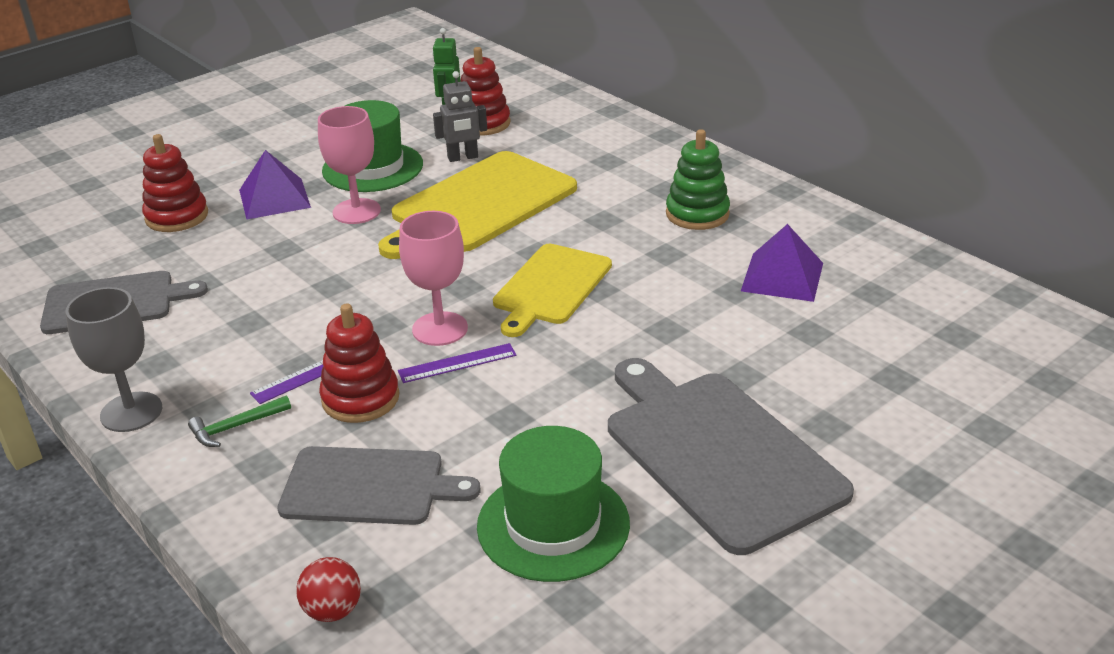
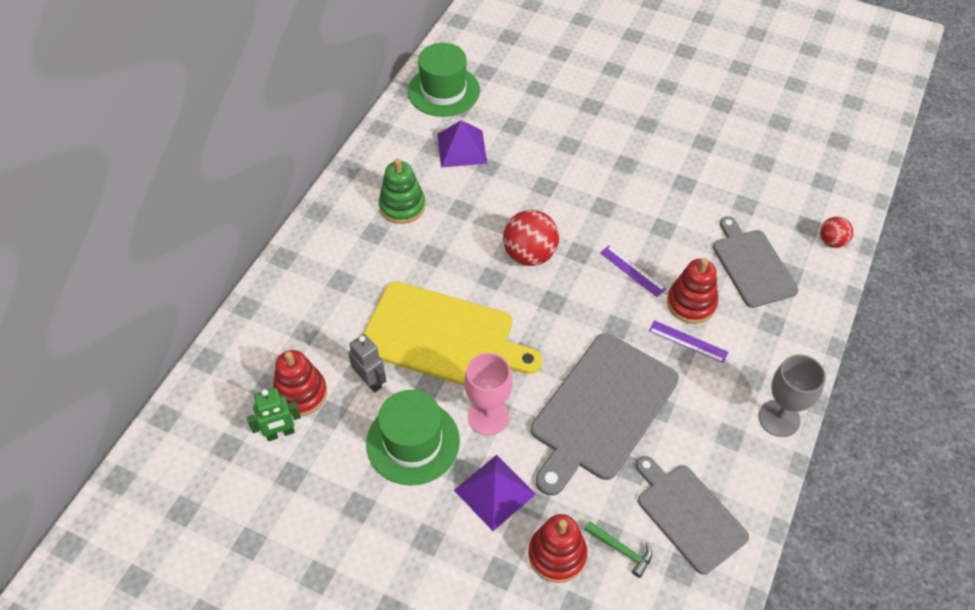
camera: 115 degrees left, 20 degrees up
green hammer [188,395,291,447] -> green hammer moved to [584,521,652,578]
pink goblet [399,211,468,346] -> none
green hat [477,426,630,582] -> green hat moved to [408,43,480,117]
yellow cutting board [493,244,612,337] -> red ball [503,210,559,266]
grey cutting board [608,358,854,555] -> grey cutting board moved to [531,333,679,496]

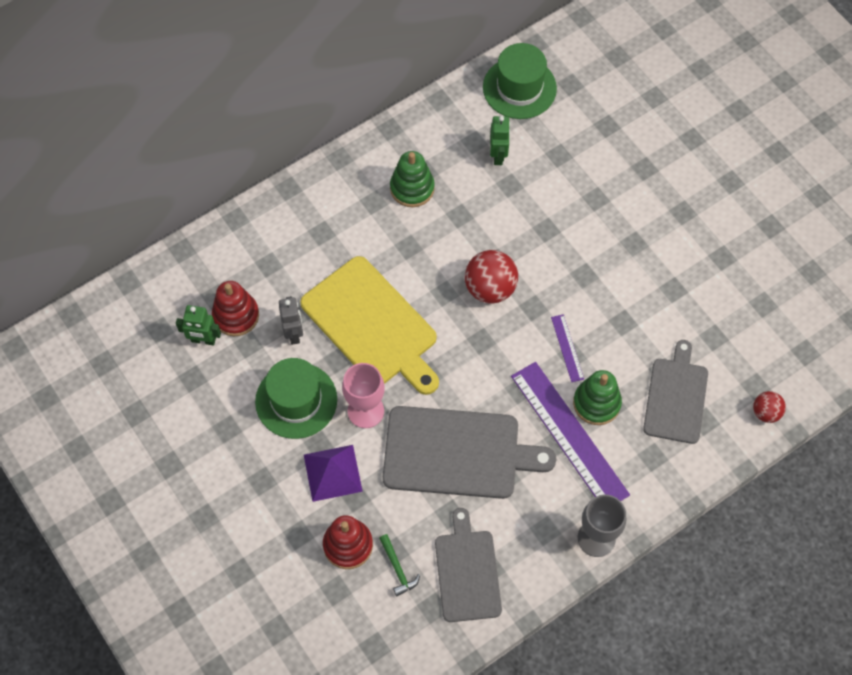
camera: 30 degrees right, 10 degrees up
purple pyramid [437,120,487,167] -> green robot [490,116,510,165]
grey cutting board [531,333,679,496] -> grey cutting board turned 150 degrees counterclockwise [383,406,556,499]
purple ruler [649,320,728,363] -> purple ruler [511,362,630,501], size x2.23
red stacking toy [667,258,718,324] -> green stacking toy [573,370,622,425]

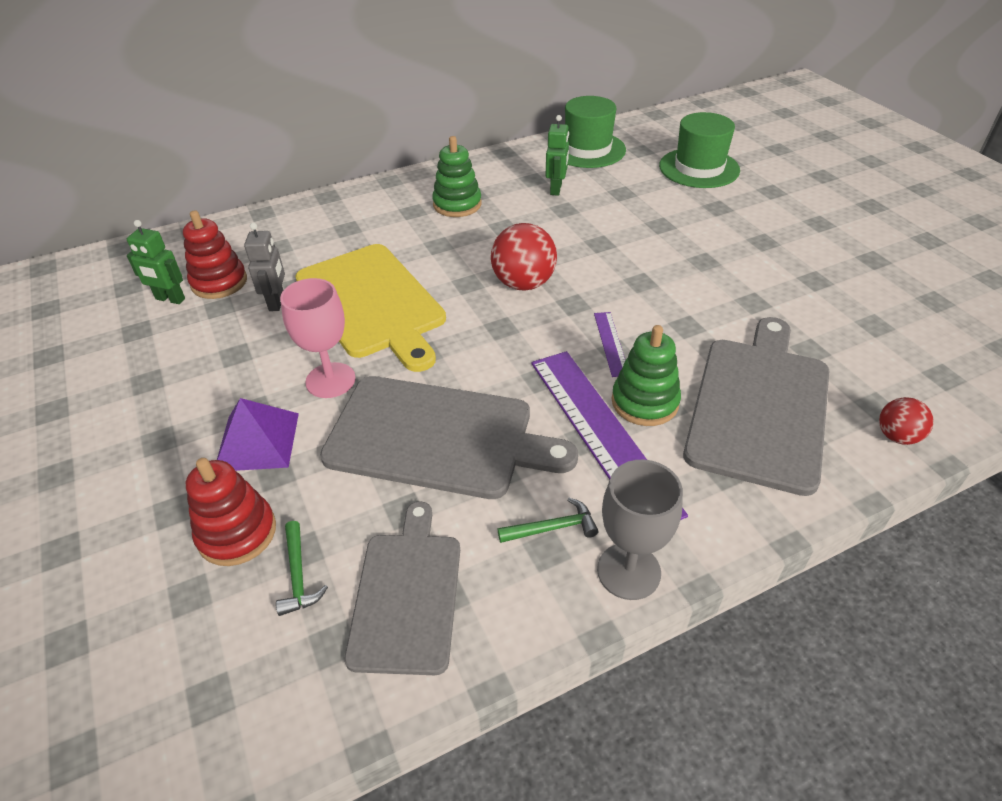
camera: 10 degrees right, 20 degrees down
green hat [255,358,337,439] -> green hat moved to [659,112,740,188]
grey cutting board [643,340,708,444] -> grey cutting board [683,317,829,496], size x1.54
none -> green hammer [497,498,598,543]

